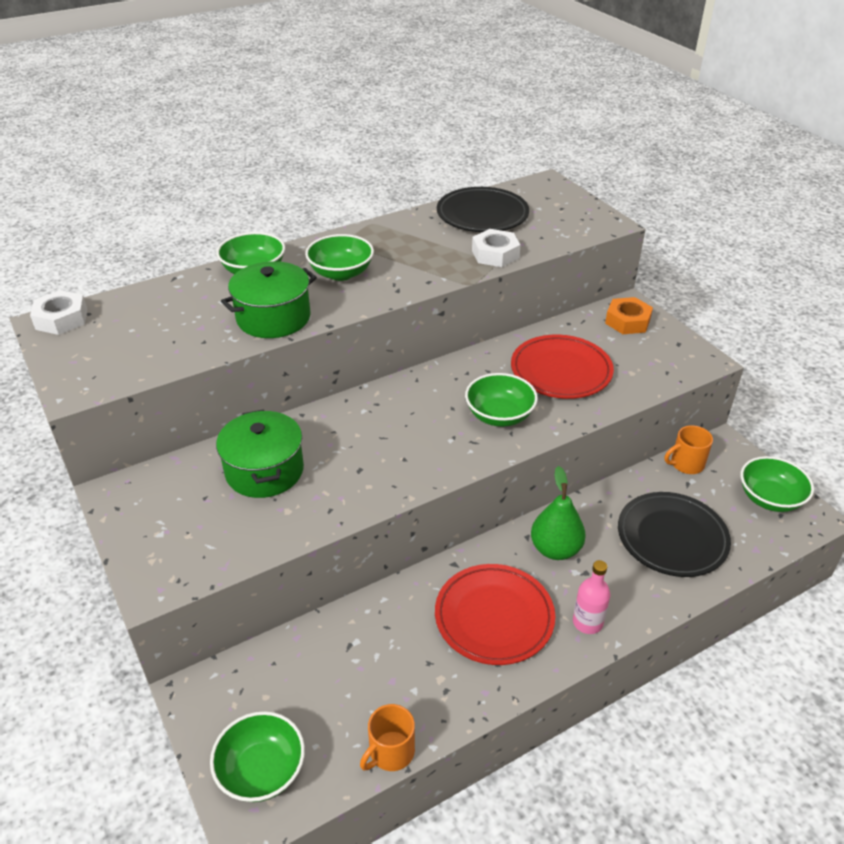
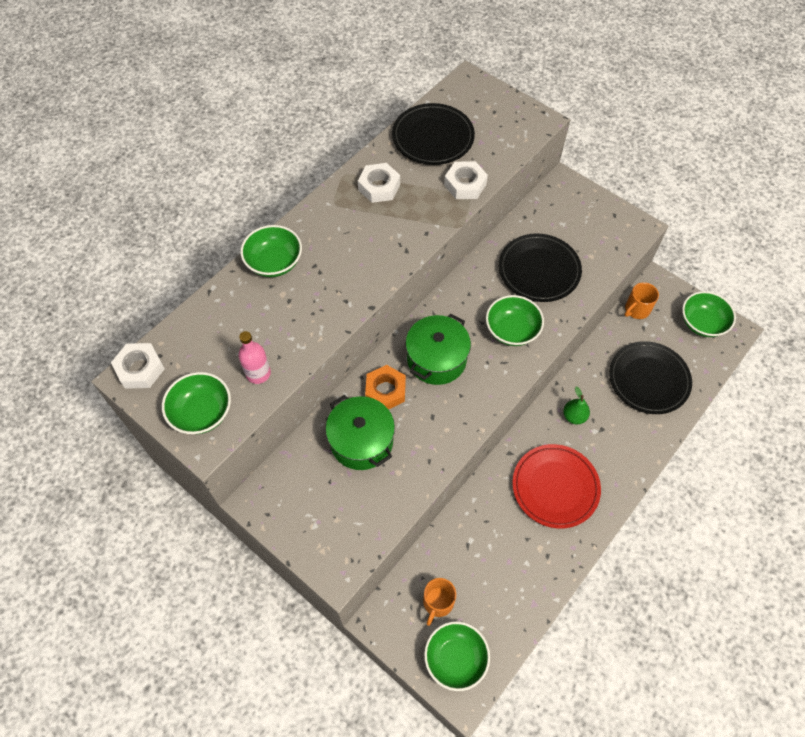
camera: 20 degrees left, 20 degrees up
green pot [221,261,317,338] -> green pot moved to [406,314,471,385]
green bowl [305,234,374,281] -> green bowl moved to [162,372,231,434]
orange mug [360,704,415,771] -> orange mug moved to [423,578,456,626]
red plate [511,335,614,399] -> black plate [499,233,582,302]
green pear [531,466,586,560] -> green pear [563,387,590,424], size x0.64
pink bottle [573,560,610,634] -> pink bottle moved to [238,331,271,384]
orange nut [605,297,653,334] -> orange nut moved to [365,365,406,410]
none -> white nut [358,163,400,203]

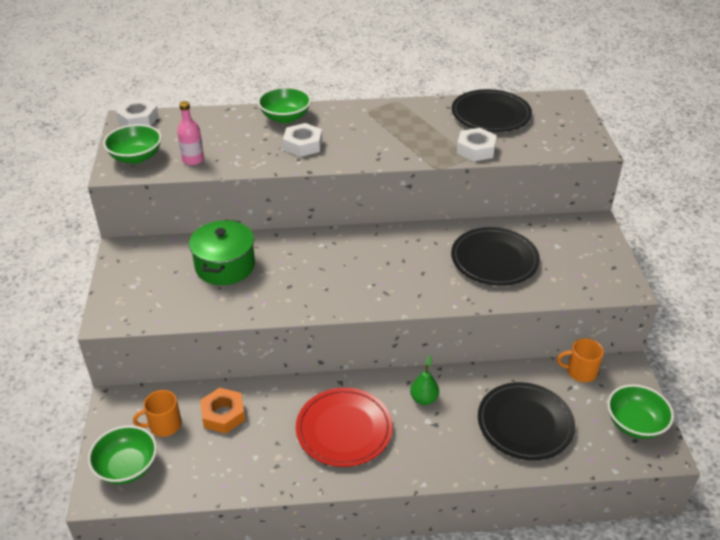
camera: 45 degrees right, 20 degrees down
white nut [358,163,400,203] -> white nut moved to [283,123,322,157]
orange nut [365,365,406,410] -> orange nut moved to [200,388,245,434]
green pot [406,314,471,385] -> none
green bowl [486,295,544,346] -> none

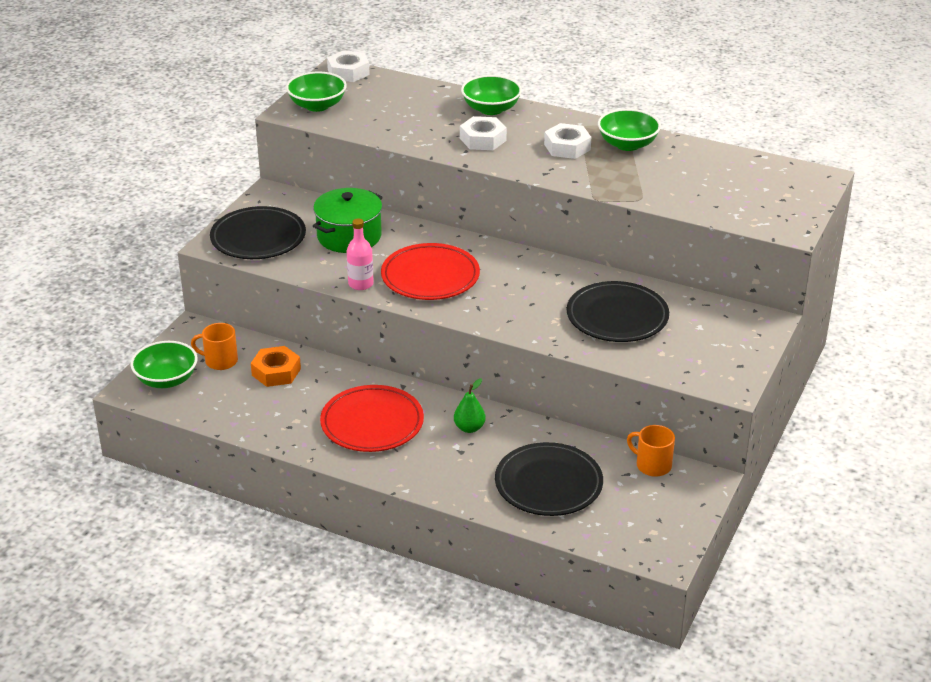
camera: 30 degrees right, 5 degrees down
pink bottle [177,101,204,165] -> pink bottle moved to [347,218,374,290]
black plate [452,89,532,132] -> black plate moved to [210,206,306,259]
white nut [457,128,497,161] -> white nut moved to [544,123,591,159]
green bowl [607,384,674,439] -> green bowl moved to [598,109,661,151]
none -> red plate [381,243,480,300]

